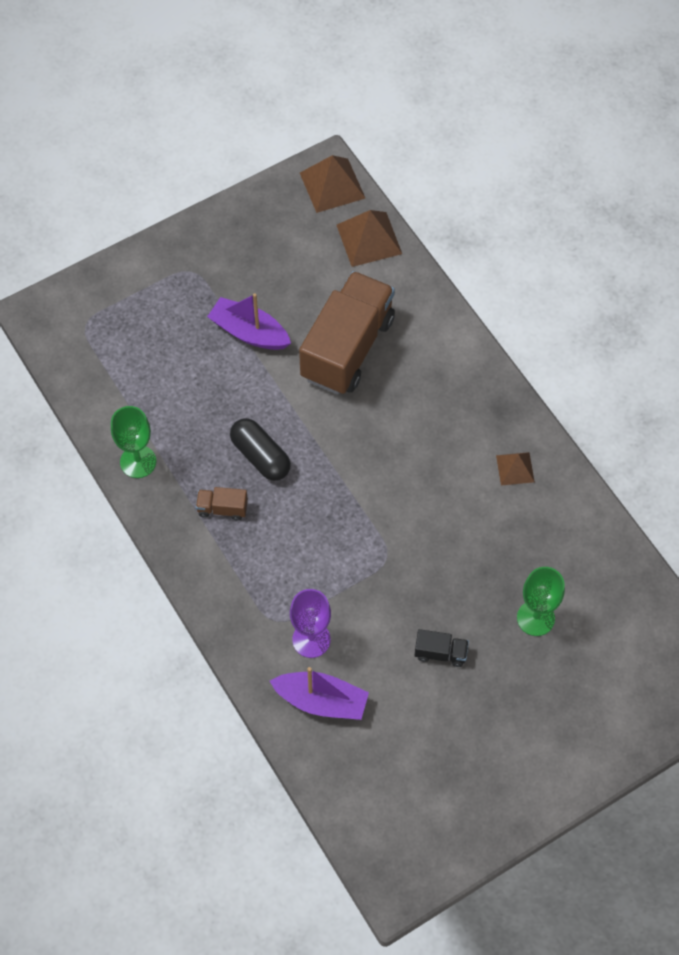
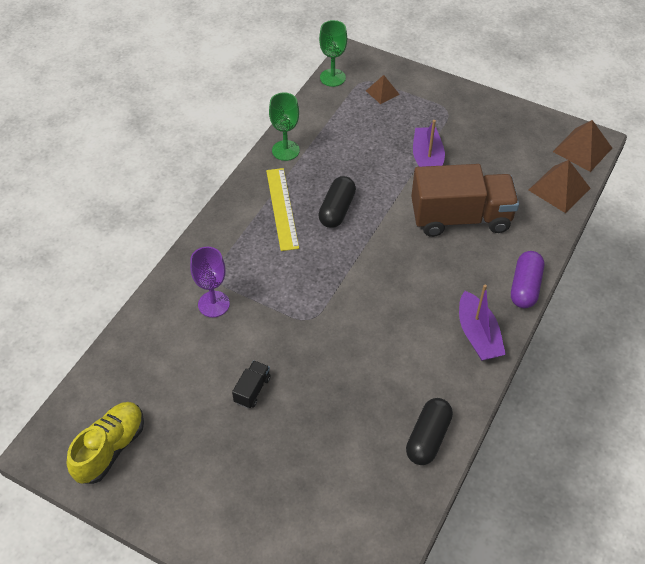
camera: 60 degrees right, 10 degrees down
brown truck [196,487,248,521] -> yellow ruler [266,168,299,251]
purple boat [270,667,369,720] -> purple boat moved to [459,285,506,361]
black truck [414,629,469,667] -> black truck turned 135 degrees counterclockwise [232,360,271,408]
brown pyramid [496,452,535,486] -> brown pyramid moved to [366,75,400,104]
green goblet [517,567,565,636] -> green goblet moved to [319,20,347,87]
none -> yellow shoe [67,402,144,484]
none -> black capsule [406,398,453,465]
none -> purple capsule [511,251,544,308]

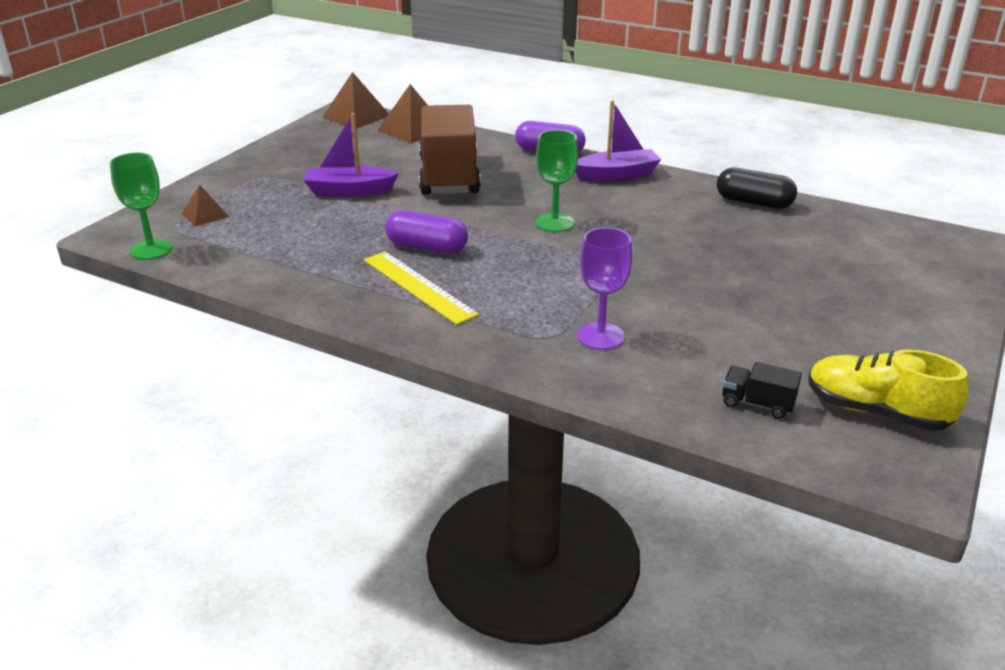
camera: 90 degrees left, 20 degrees down
black truck [232,360,271,408] -> black truck moved to [722,362,802,419]
yellow ruler [266,168,299,251] -> yellow ruler turned 60 degrees clockwise [364,251,479,325]
green goblet [269,92,300,161] -> green goblet moved to [535,130,578,232]
black capsule [318,176,356,228] -> purple capsule [385,210,468,254]

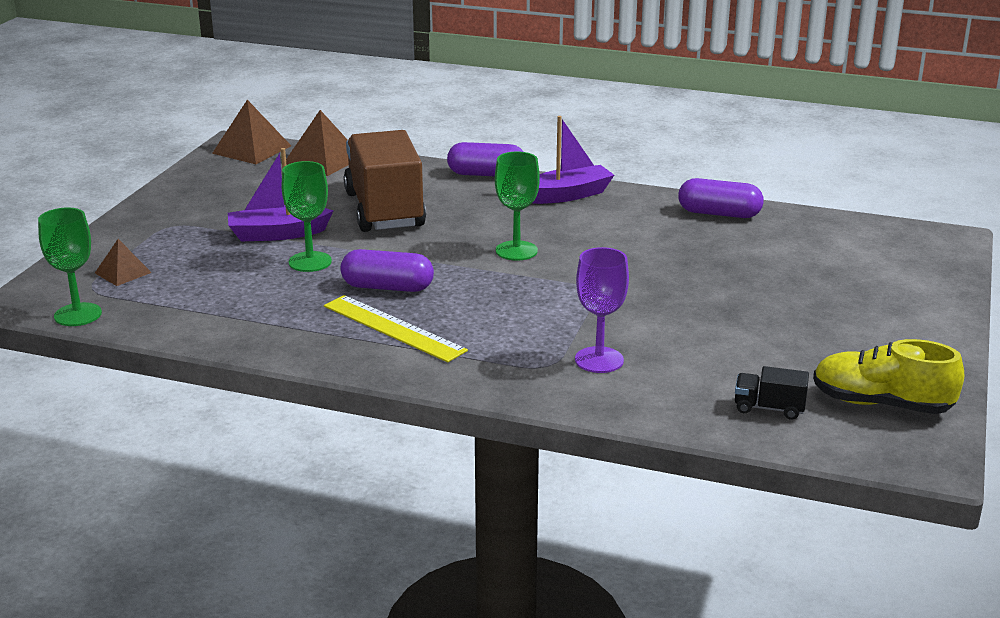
camera: 10 degrees left, 5 degrees down
black capsule [716,168,797,209] -> purple capsule [678,178,764,218]
none -> green goblet [281,161,332,272]

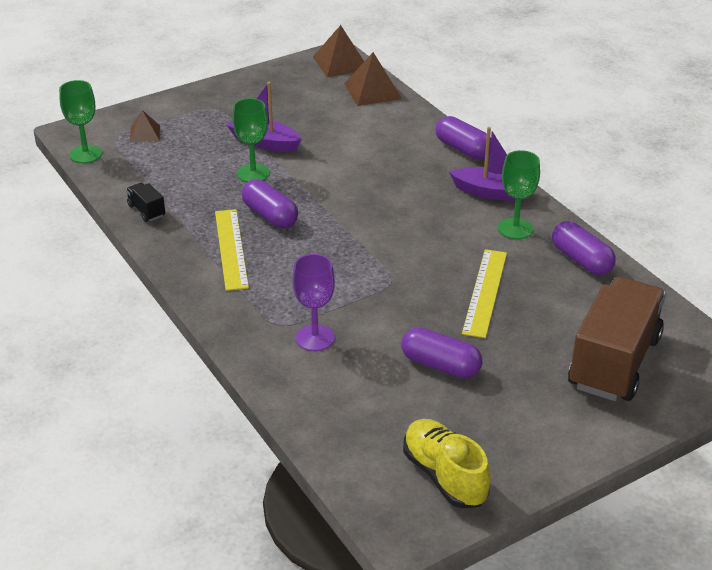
camera: 40 degrees right, 10 degrees up
brown truck [344,130,426,232] -> brown truck moved to [568,277,666,401]
green goblet [495,152,540,261] -> green goblet moved to [498,150,540,239]
black truck [735,366,809,420] -> black truck moved to [126,183,165,222]
none -> purple capsule [401,327,482,378]
none -> yellow ruler [462,249,507,338]

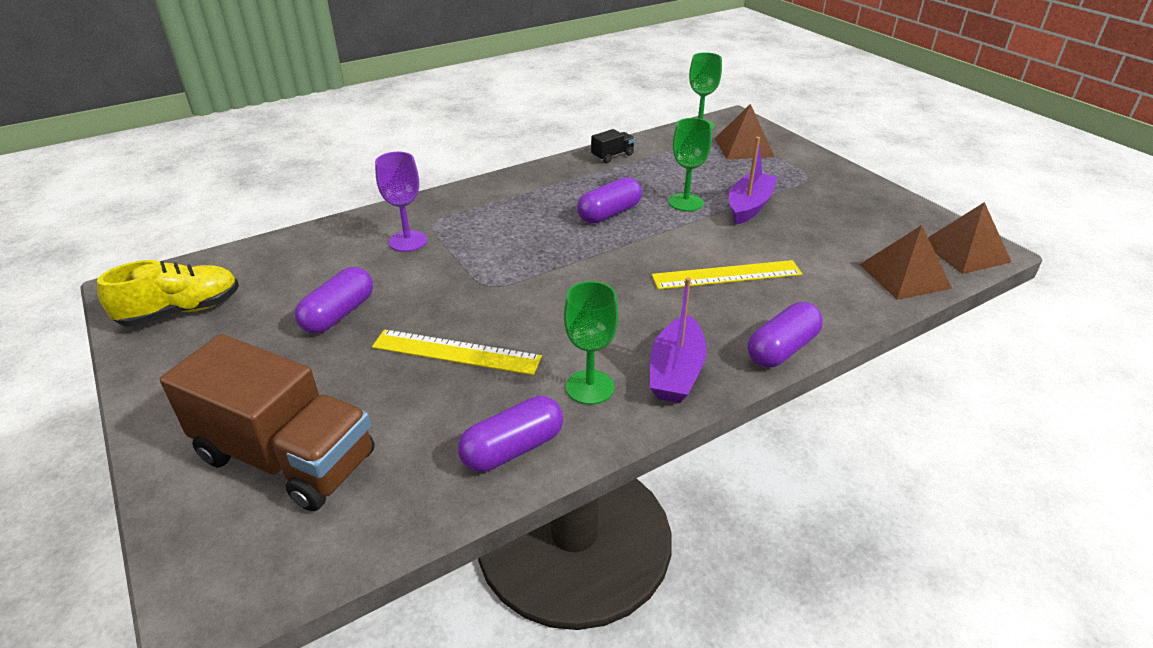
camera: 90 degrees right, 0 degrees up
brown pyramid [130,110,160,142] -> brown pyramid [714,104,775,159], size x1.68
yellow ruler [215,209,249,291] -> yellow ruler moved to [652,260,802,290]

